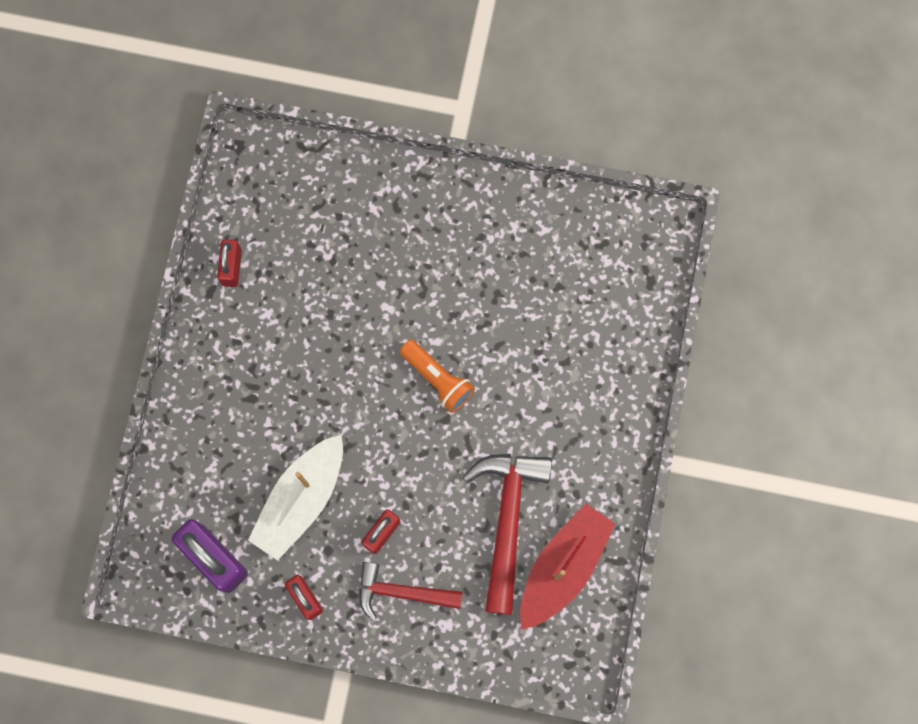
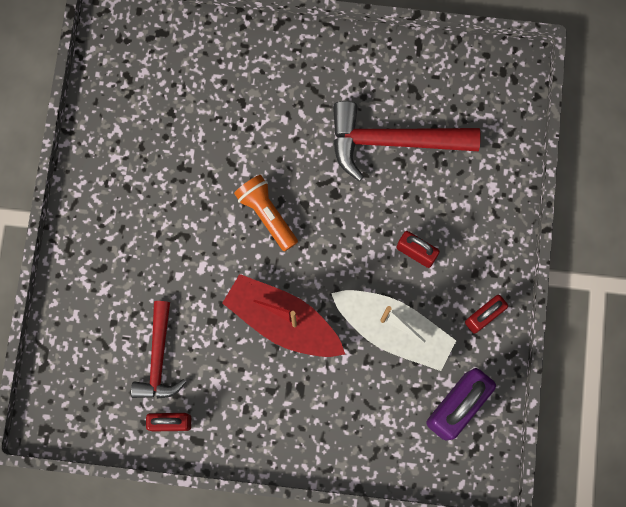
camera: 95 degrees left, 0 degrees up
red hammer [359,562,462,621] -> red hammer moved to [131,301,186,399]
orange flashlight [400,339,475,413] -> orange flashlight turned 75 degrees counterclockwise [234,175,298,251]
red boat [520,503,615,629] -> red boat moved to [222,274,345,357]

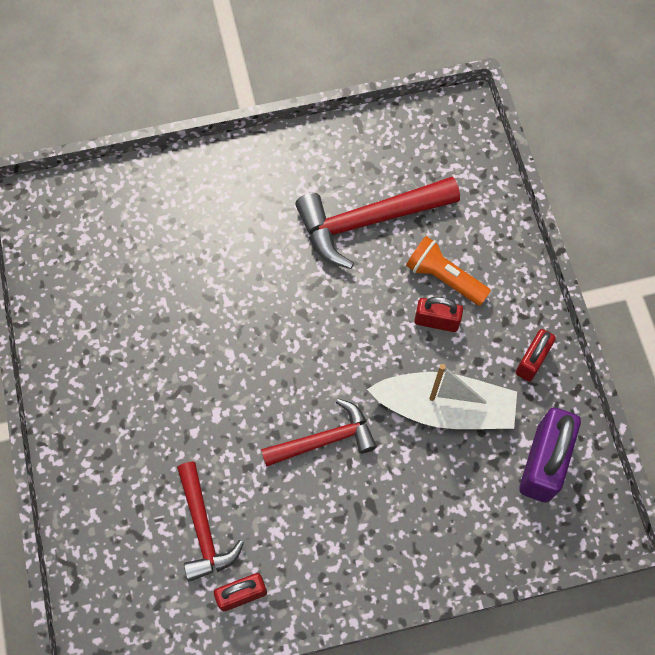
camera: 20 degrees left, 10 degrees down
red boat [222,274,345,357] -> red hammer [261,399,377,467]
orange flashlight [234,175,298,251] -> orange flashlight moved to [406,236,491,306]

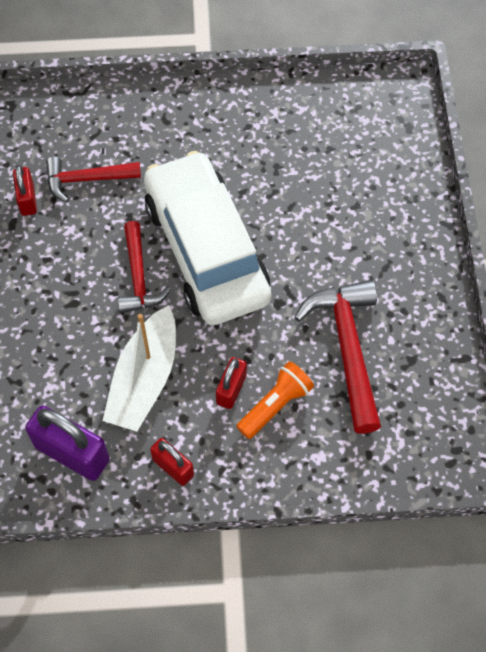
camera: 100 degrees right, 5 degrees down
none -> white car [144,151,271,325]

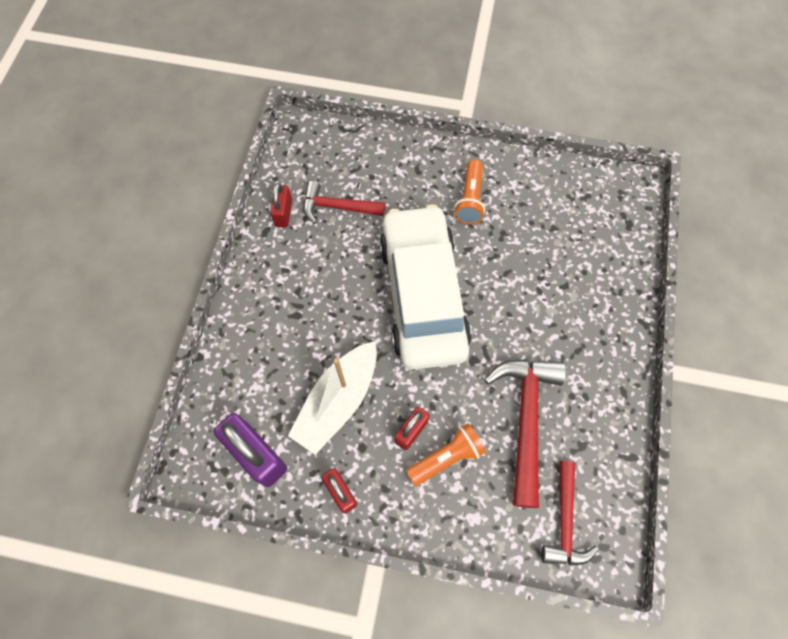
camera: 15 degrees right, 5 degrees up
red hammer [118,221,171,313] -> red hammer moved to [541,461,599,566]
none -> orange flashlight [454,160,485,224]

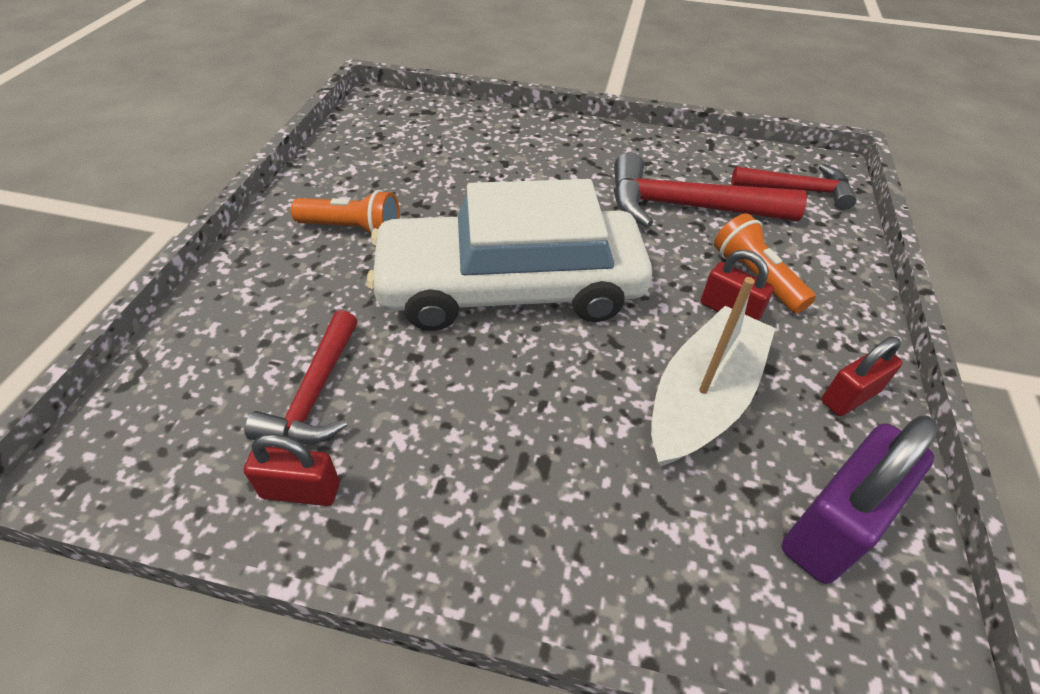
camera: 90 degrees left, 20 degrees down
white boat [288,341,377,455] -> white boat turned 90 degrees counterclockwise [651,277,776,466]

